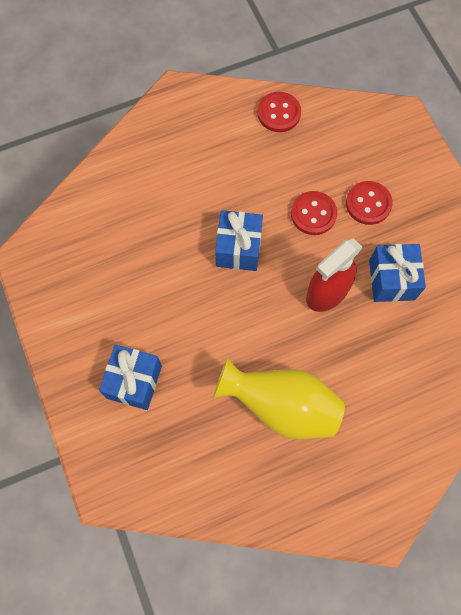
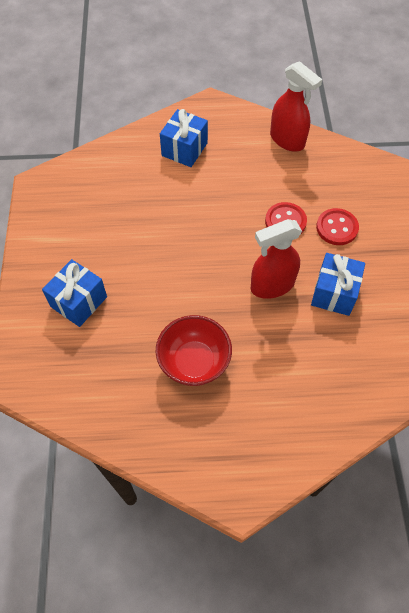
camera: 20 degrees right, 10 degrees down
yellow vase [213,358,345,439] -> red bowl [156,315,232,386]
blue gift [215,210,263,271] -> blue gift moved to [160,109,208,167]
red button [257,92,301,132] -> red spray bottle [270,61,322,152]

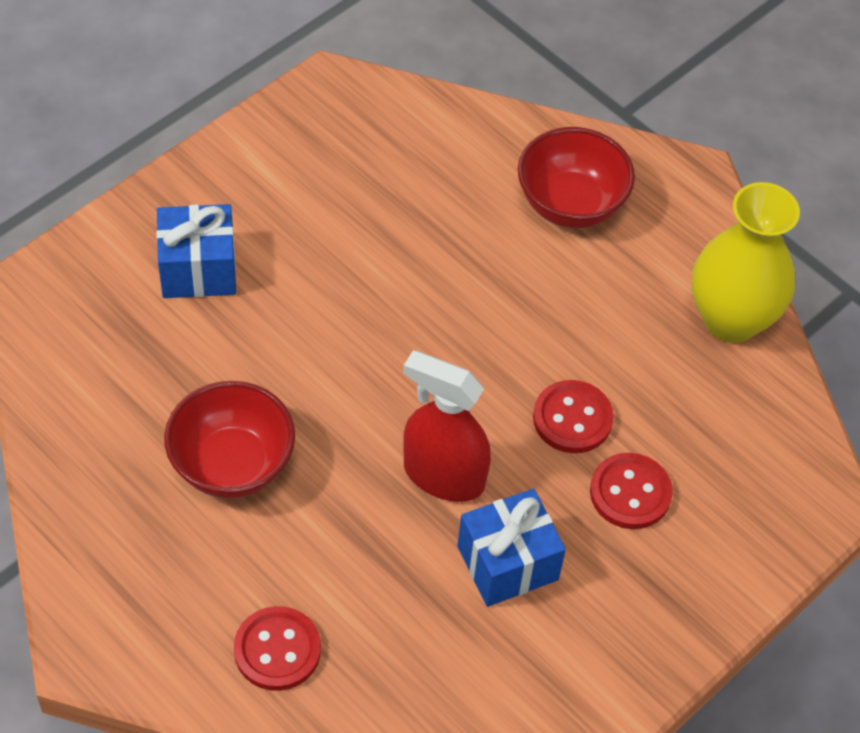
camera: 45 degrees right, 5 degrees down
blue gift [160,109,208,167] -> red bowl [518,127,635,228]
red spray bottle [270,61,322,152] -> yellow vase [692,182,800,343]
none -> red button [234,606,321,691]

